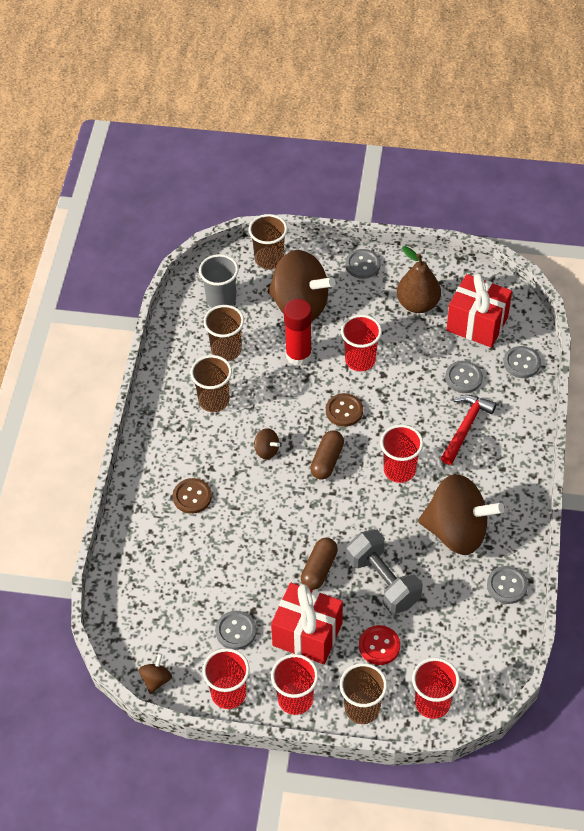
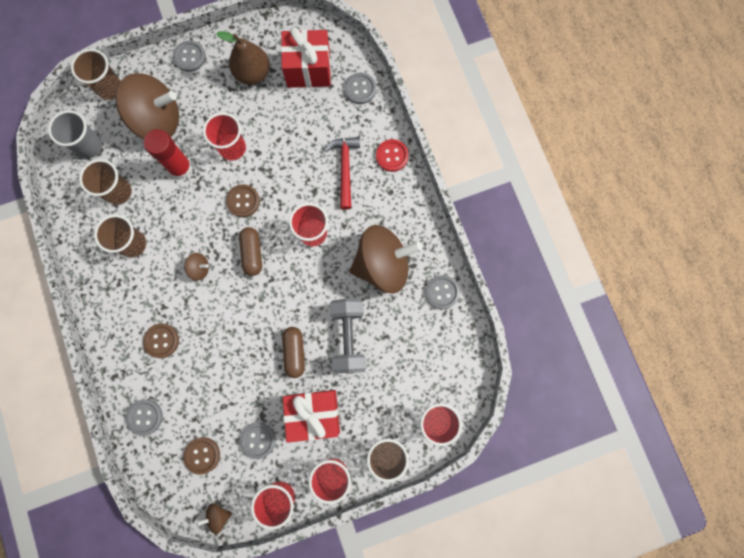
camera: 30 degrees left, 25 degrees up
brown spinning top [139,653,172,694] -> brown spinning top turned 90 degrees counterclockwise [196,503,232,534]
grey dumbbell [347,529,423,614] -> grey dumbbell turned 60 degrees clockwise [330,299,366,373]
red button [359,625,400,665] -> red button moved to [376,139,409,172]
grey button [445,361,483,393] -> grey button moved to [126,399,163,436]
none -> brown button [183,437,220,475]

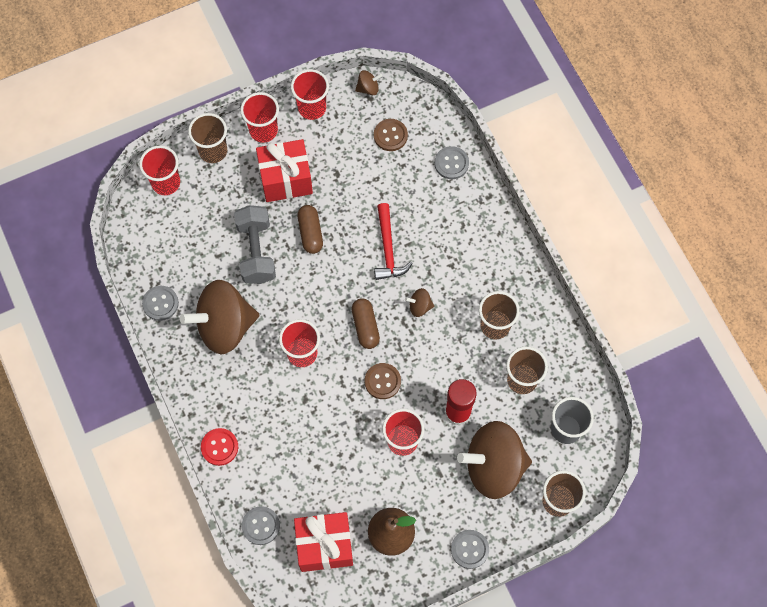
camera: 175 degrees right, 10 degrees down
brown button [143,324,179,358] -> none
grey button [239,422,276,459] -> none
red hammer [324,137,360,209] -> red hammer moved to [374,203,413,280]

